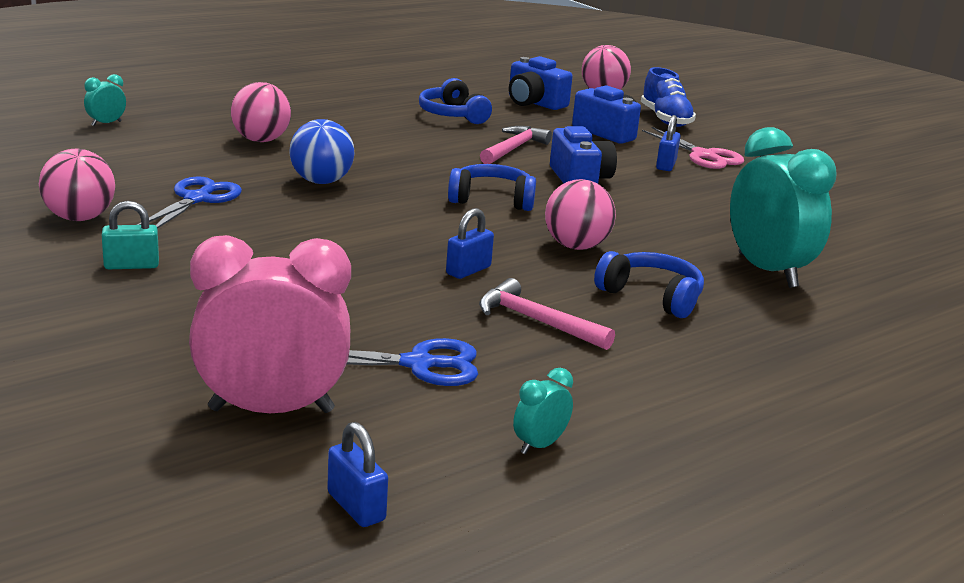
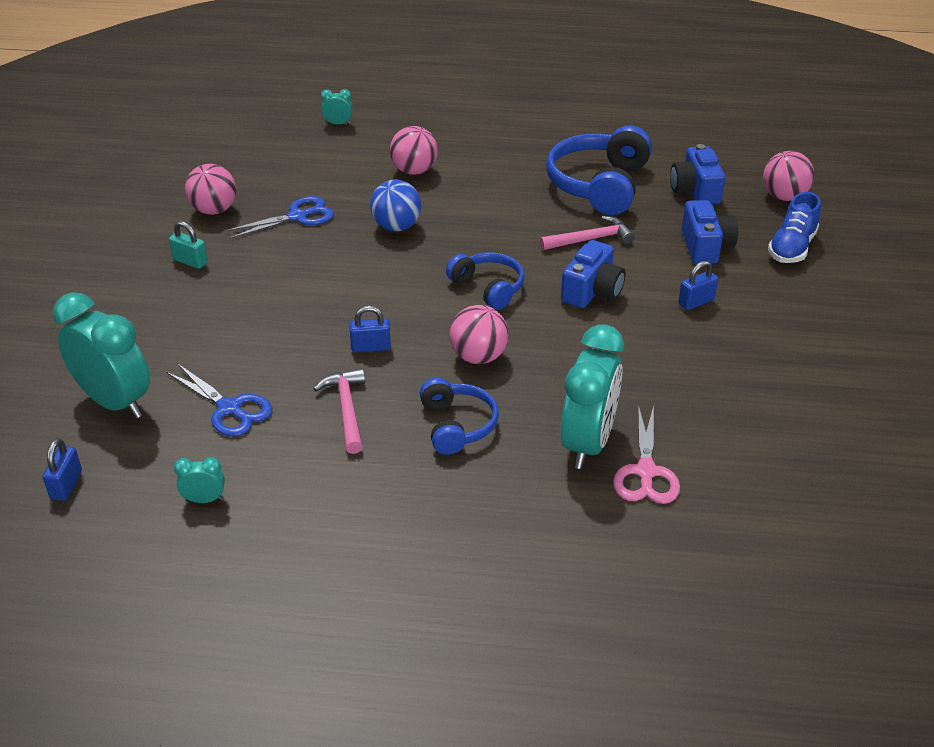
camera: 45 degrees right, 15 degrees up
pink clock [189,235,351,413] -> turquoise clock [53,292,150,419]
blue headphones [419,78,492,124] -> blue headphones [546,125,652,215], size x1.71
pink scissors [642,127,744,169] -> pink scissors moved to [613,405,680,504]

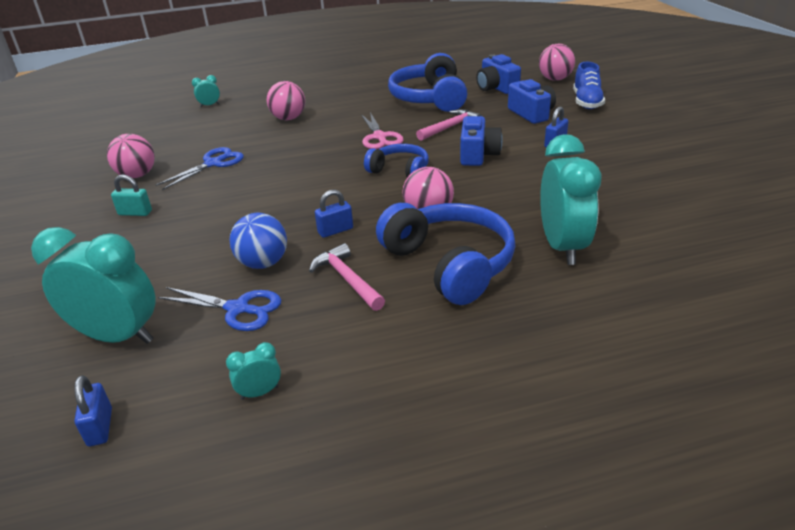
camera: 20 degrees left, 5 degrees down
blue ball [370,180,422,231] -> blue ball moved to [230,213,287,269]
blue headphones [420,378,499,455] -> blue headphones [376,203,515,305], size x1.71
pink scissors [613,405,680,504] -> pink scissors moved to [361,112,404,149]

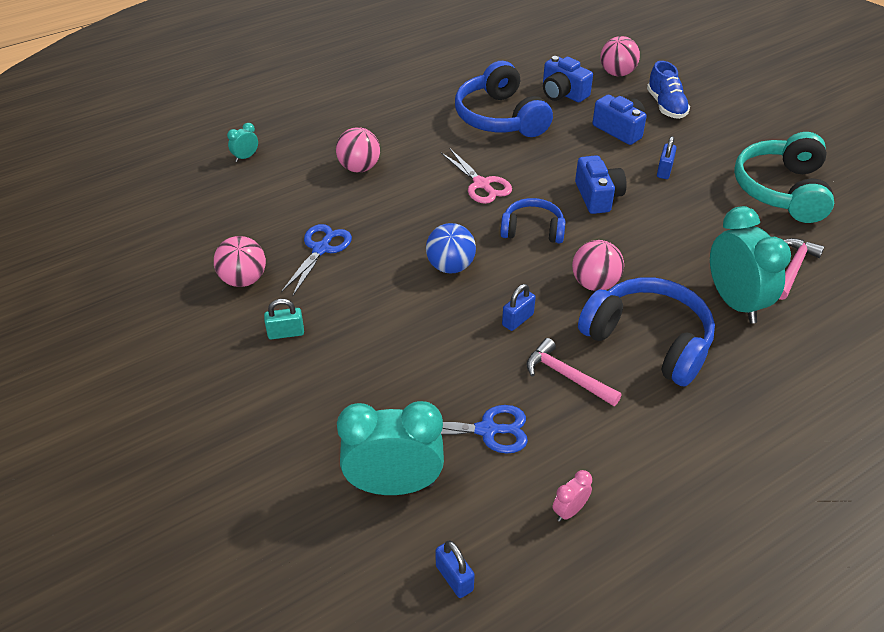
camera: 20 degrees left, 10 degrees up
turquoise clock [226,342,281,400] -> pink clock [552,470,592,522]
blue ball [230,213,287,269] -> blue ball moved to [426,223,476,274]
pink hammer [416,109,482,141] -> pink hammer moved to [779,238,824,300]
none -> turquoise headphones [734,132,834,223]

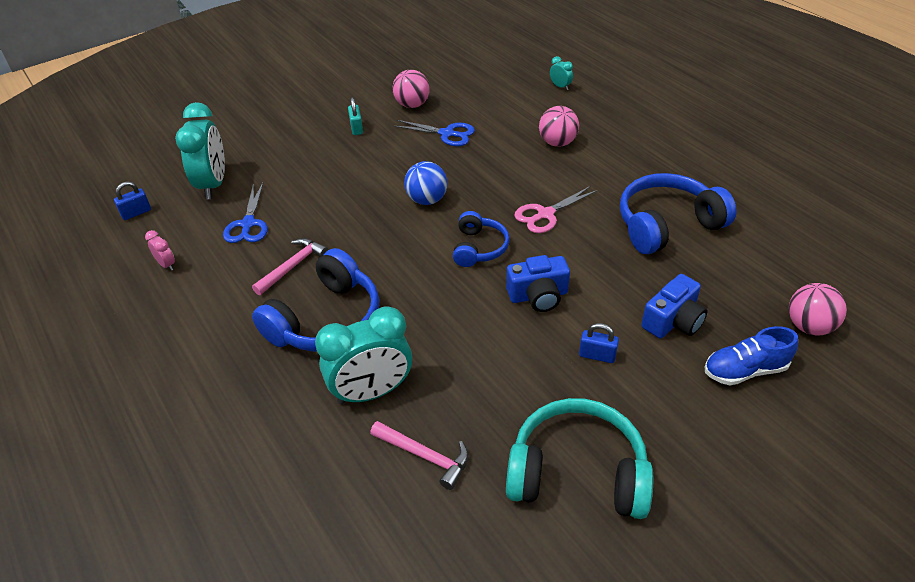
camera: 90 degrees right, 0 degrees up
blue padlock [502,284,536,331] -> none
blue camera [543,56,593,102] -> none
pink ball [572,240,624,291] -> none

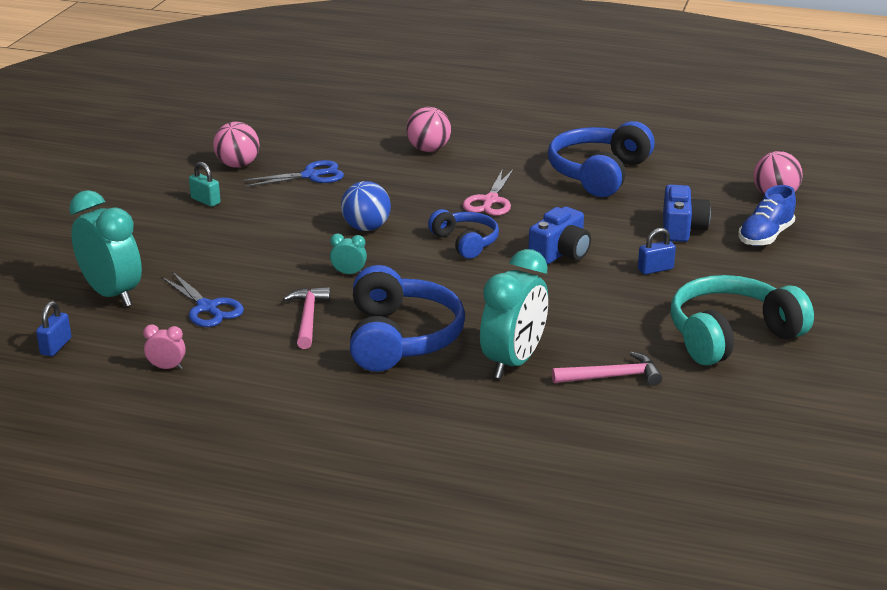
camera: 40 degrees left, 15 degrees down
turquoise clock [550,56,573,90] -> turquoise clock moved to [330,233,367,274]

